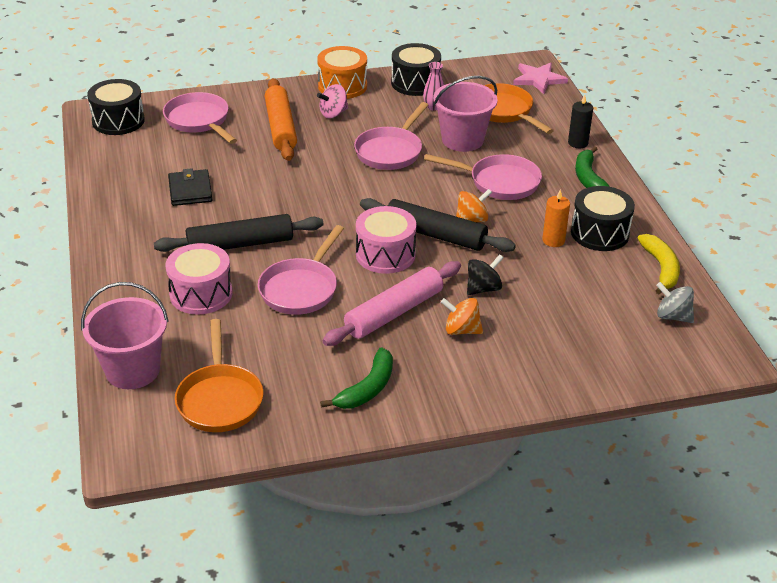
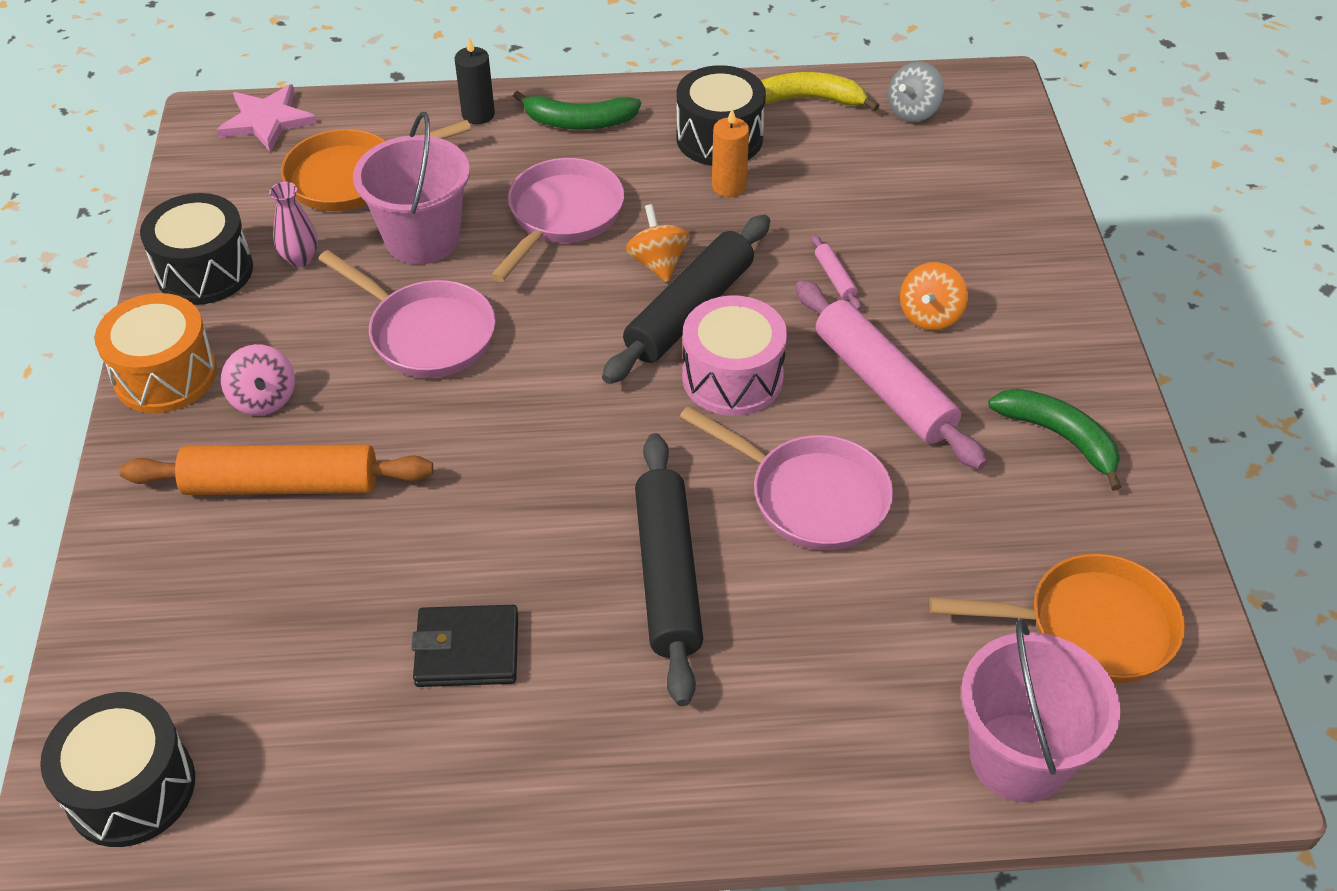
camera: 80 degrees left, 10 degrees up
pink pan [163,92,237,144] -> none
pink drum [165,243,232,315] -> none
black spinning top [467,254,504,295] -> pink rolling pin [812,235,861,310]

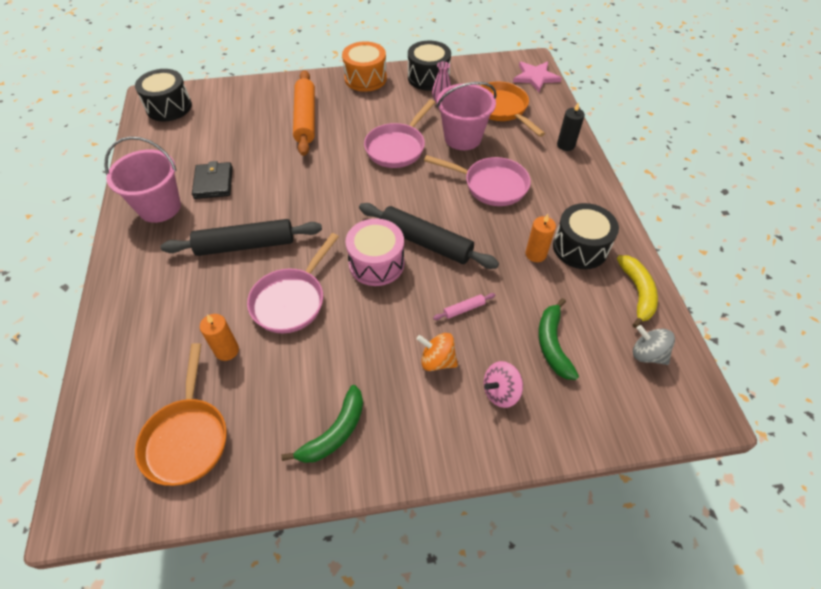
camera: 85 degrees right, 5 degrees up
pink spinning top [221,344,295,416] -> pink spinning top moved to [484,361,523,408]
green banana [513,91,641,130] -> green banana moved to [538,298,579,380]
orange spinning top [626,204,690,283] -> none
pink rolling pin [795,280,987,470] -> none
pink bucket [961,619,1121,803] -> pink bucket moved to [105,136,181,223]
none -> orange candle [200,314,239,361]

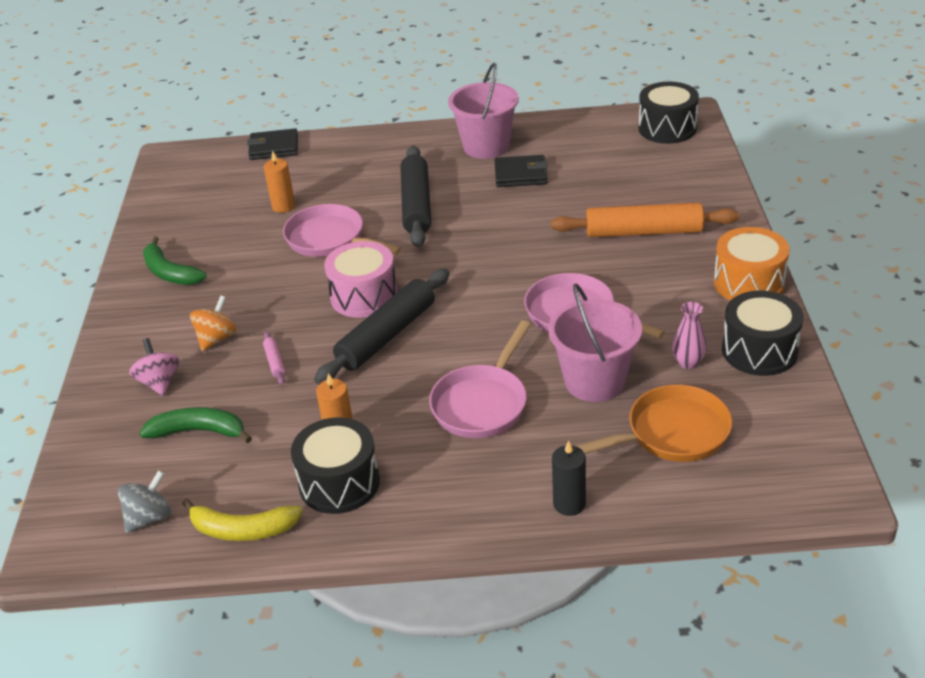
camera: 100 degrees right, 15 degrees down
orange pan [135,343,227,486] -> none
pink star [513,61,562,92] -> none
none -> black wallet [247,128,298,160]

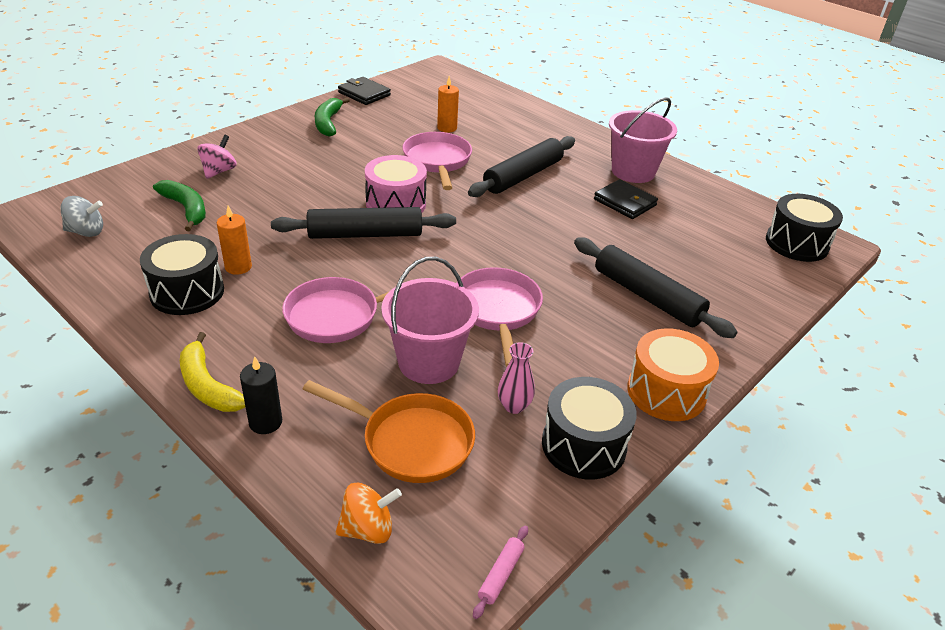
camera: 40 degrees right, 0 degrees up
yellow banana [182,499,303,541] -> yellow banana moved to [180,332,245,412]
orange spinning top [190,295,236,351] -> orange spinning top moved to [335,483,402,544]
black wallet [247,128,298,160] -> black wallet moved to [338,77,391,105]
pink rolling pin [263,331,286,385] -> pink rolling pin moved to [473,525,528,619]
orange rolling pin [551,203,739,237] -> black rolling pin [574,238,738,338]

